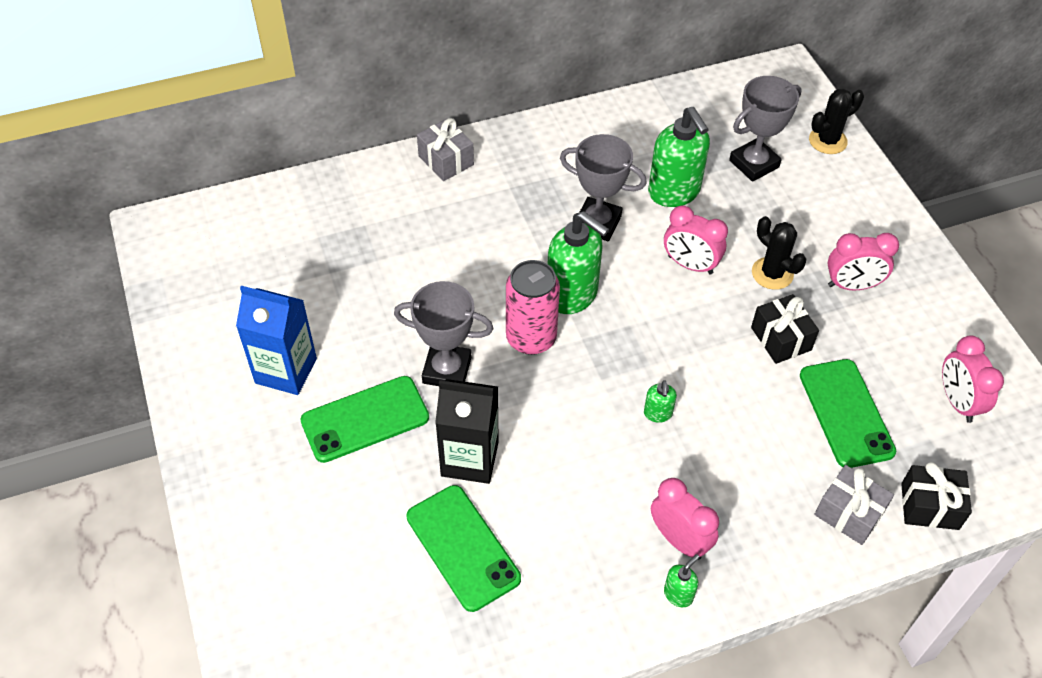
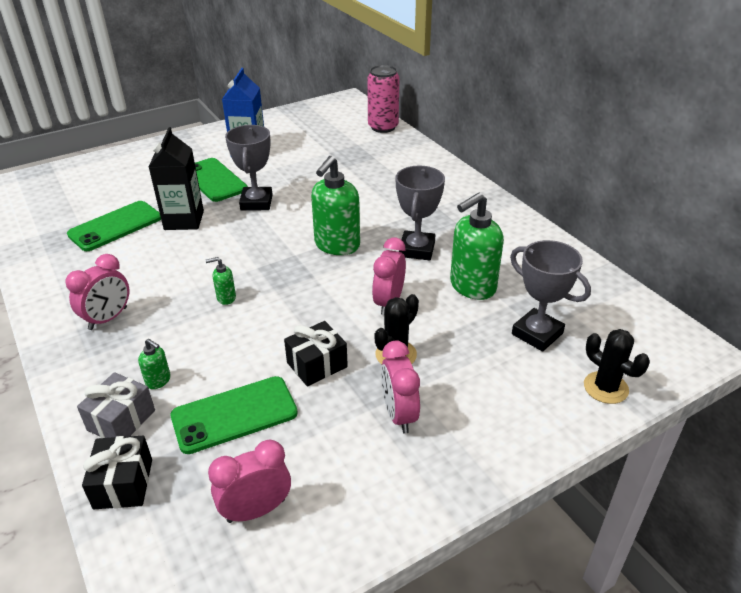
camera: 80 degrees right, 15 degrees down
grey gift [417,118,474,181] -> none
pink can [506,260,560,355] -> pink can moved to [367,65,400,133]
green soap dispenser [664,554,699,607] -> green soap dispenser moved to [138,339,171,389]

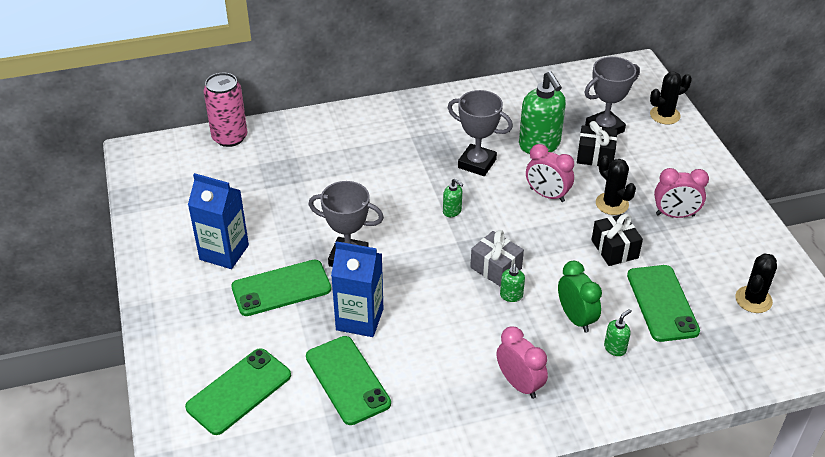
camera: 75 degrees left, 5 degrees up
grey gift [77,372,155,438] -> grey gift moved to [470,230,524,287]
black gift [82,436,152,509] -> black gift moved to [577,121,617,166]
black carton [149,127,204,230] -> blue carton [331,241,383,337]
pink clock [208,440,291,523] -> black cactus [735,253,777,313]
green soap dispenser [311,156,360,255] -> green soap dispenser [443,178,463,217], size x0.46
none -> green phone [185,348,291,435]
none -> green clock [558,261,602,333]

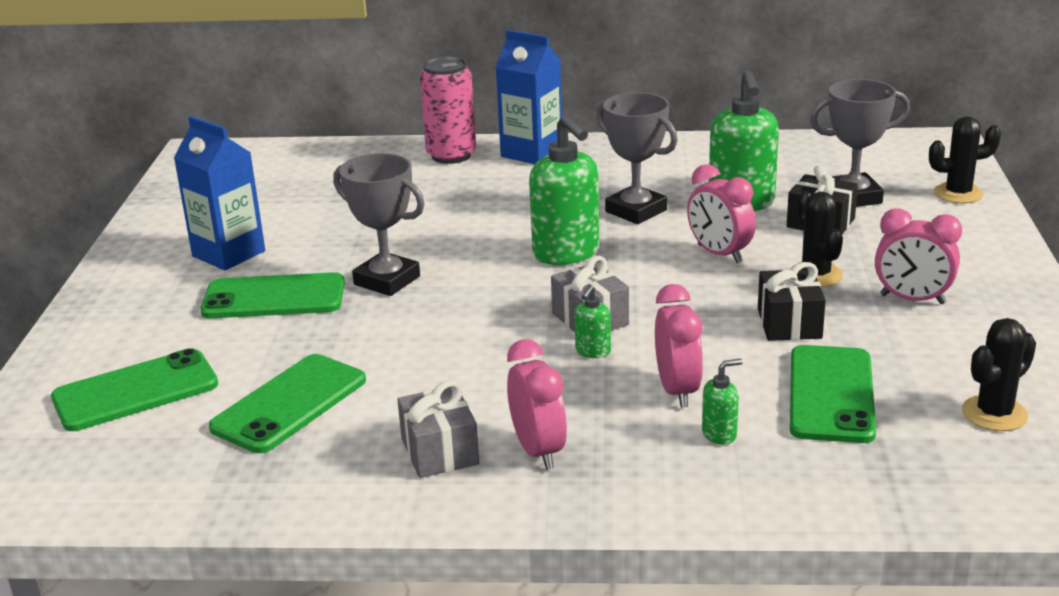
camera: 20 degrees right, 15 degrees down
pink can [203,73,247,147] -> pink can moved to [420,56,476,164]
green phone [306,336,391,425] -> green phone turned 45 degrees clockwise [209,354,366,453]
blue carton [331,241,383,337] -> blue carton moved to [496,30,562,164]
green soap dispenser [443,178,463,217] -> green soap dispenser [529,115,600,265], size x2.19
green clock [558,261,602,333] -> pink clock [655,284,703,408]
none -> grey gift [397,380,479,478]

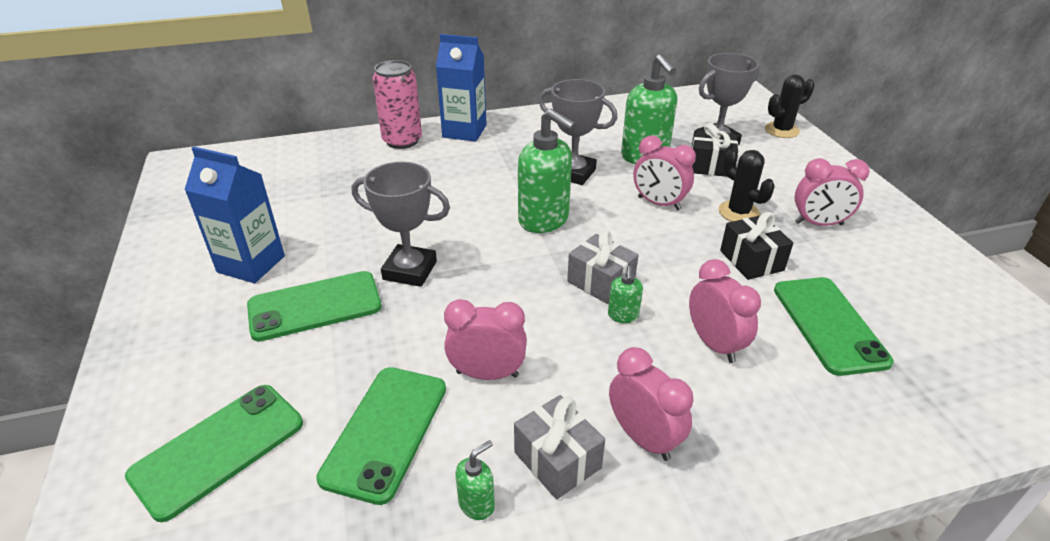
camera: 20 degrees left, 10 degrees up
green soap dispenser [702,358,743,445] -> green soap dispenser moved to [455,440,495,520]
black cactus [962,318,1036,431] -> none
none -> pink clock [444,299,527,380]

